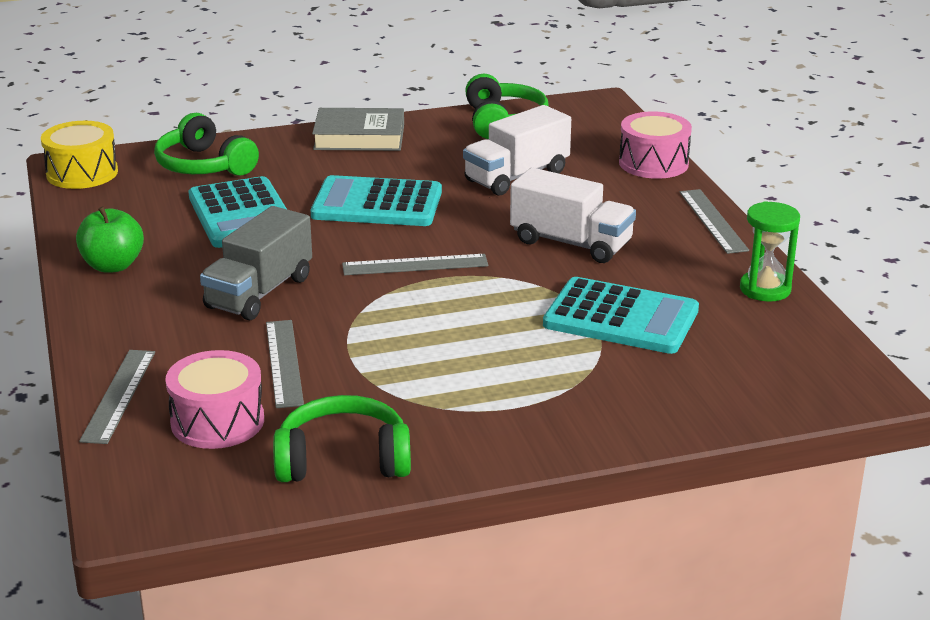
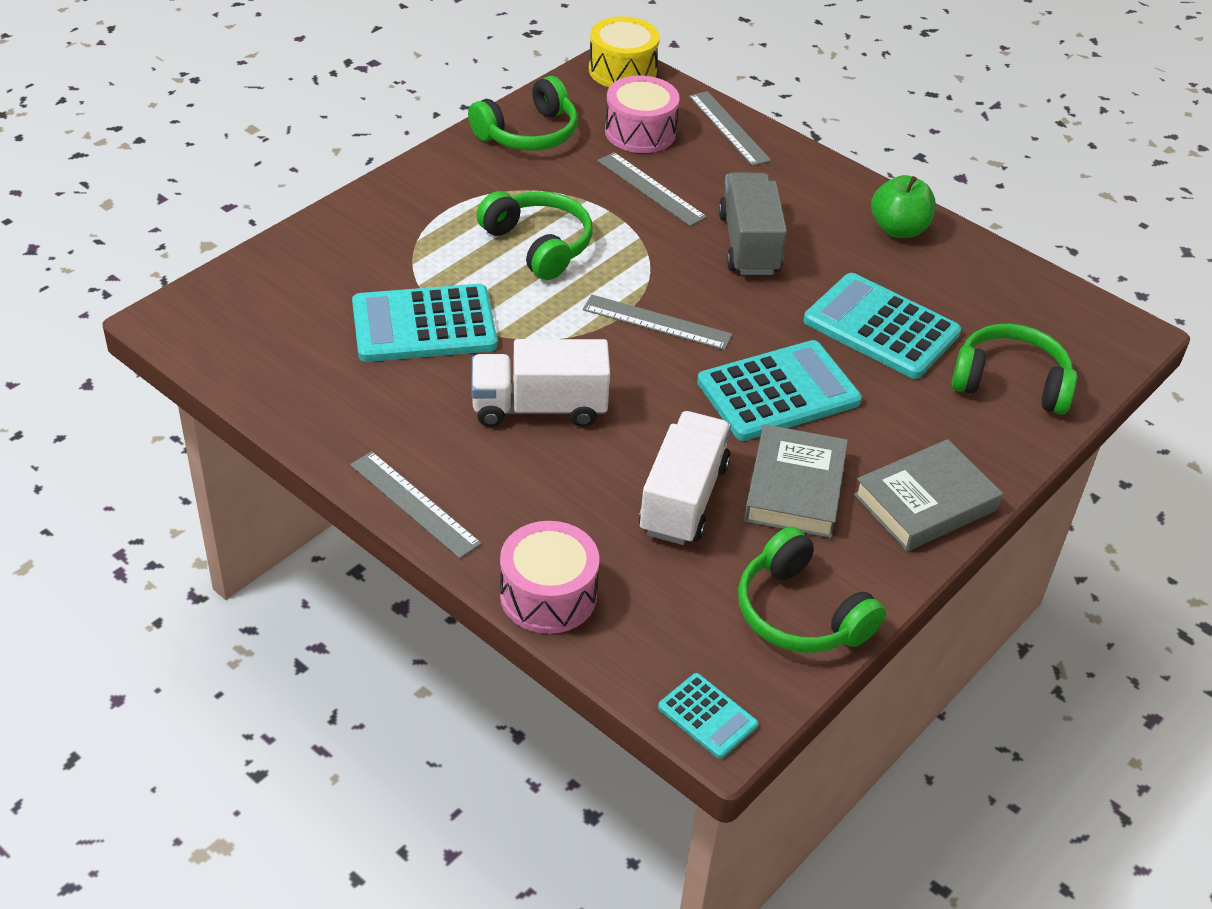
camera: 145 degrees right, 15 degrees up
yellow drum [41,121,118,189] -> yellow drum moved to [589,16,660,87]
grey ruler [342,254,488,275] -> grey ruler turned 60 degrees clockwise [583,295,732,350]
green hourglass [740,201,800,302] -> none
none -> green headphones [476,191,592,280]
none -> turquoise calculator [658,673,758,759]
none -> grey book [744,424,848,538]

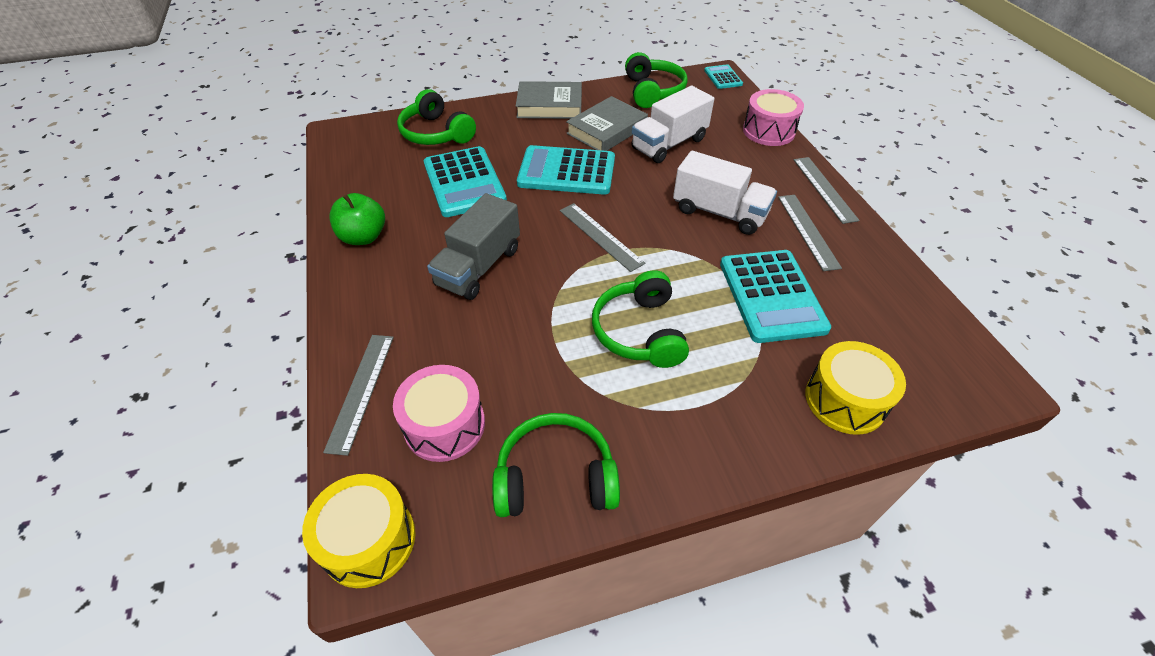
camera: 145 degrees left, 5 degrees up
turquoise calculator [352,284,497,362] -> turquoise calculator turned 60 degrees clockwise [720,250,831,343]
grey ruler [597,152,707,226] -> grey ruler moved to [778,195,842,271]
none -> yellow drum [806,341,906,435]

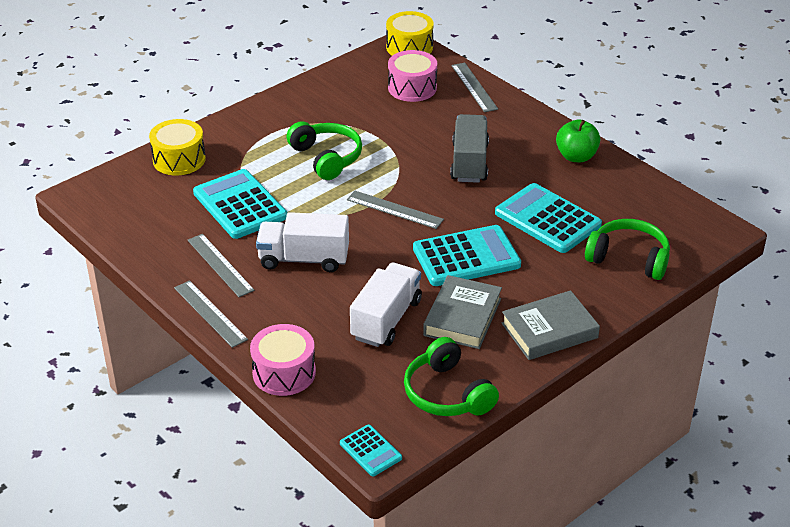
camera: 155 degrees right, 10 degrees down
green headphones [492,413,620,517] -> none

